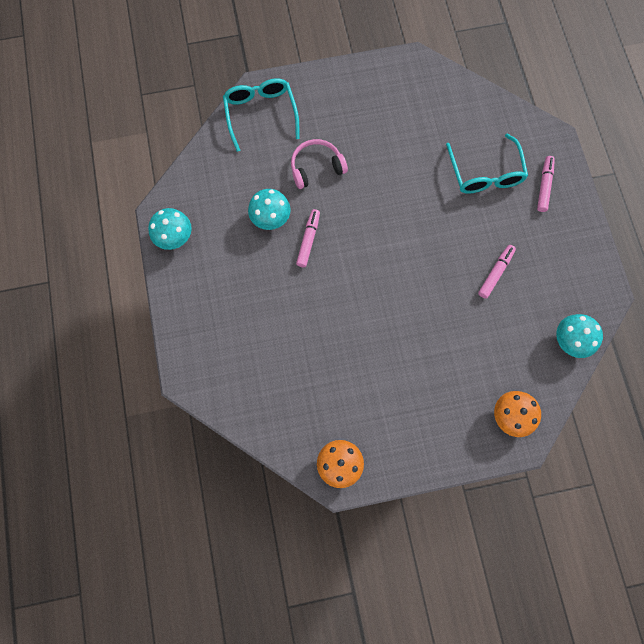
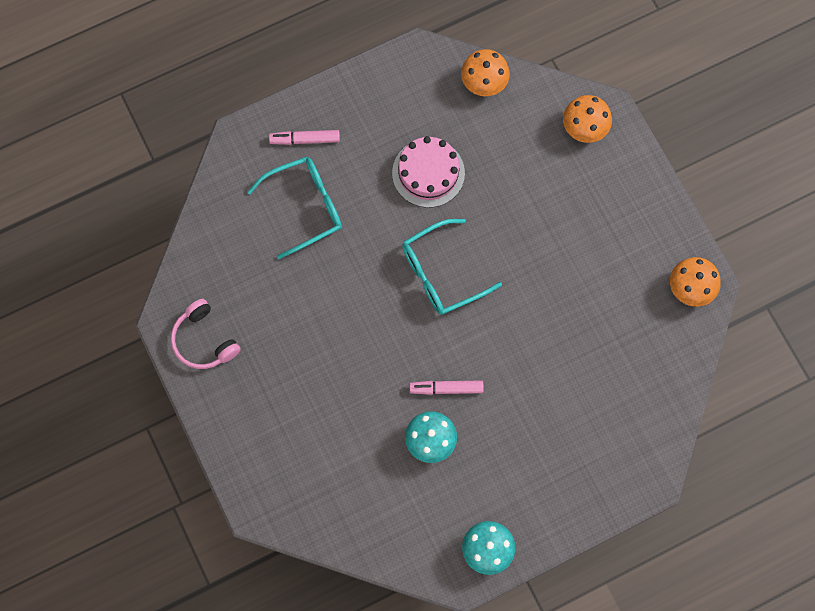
camera: 105 degrees left, 0 degrees up
turquoise glasses [223,78,300,152] -> turquoise glasses moved to [402,219,502,315]
pink headphones [291,139,348,189] -> pink headphones moved to [171,299,241,369]
pink marker [478,245,516,299] -> pink cake [392,136,465,208]
turquoise mushroom [556,314,603,358] -> orange mushroom [461,49,510,96]

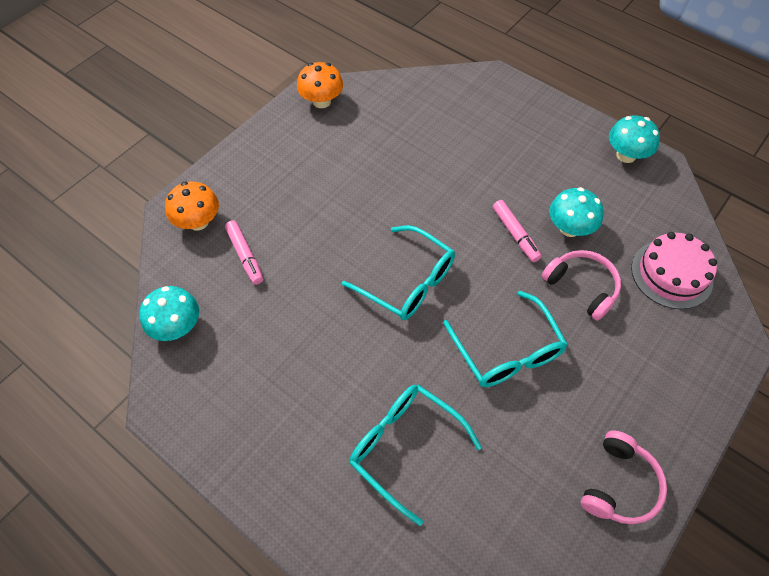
camera: 115 degrees left, 15 degrees down
pink marker [269,130,340,145] -> pink marker moved to [225,221,263,285]
pink cake [392,136,465,208] -> pink cake moved to [631,232,717,309]
orange mushroom [461,49,510,96] -> turquoise mushroom [139,286,199,341]
none -> turquoise glasses [443,291,568,387]
none -> pink headphones [542,250,621,321]

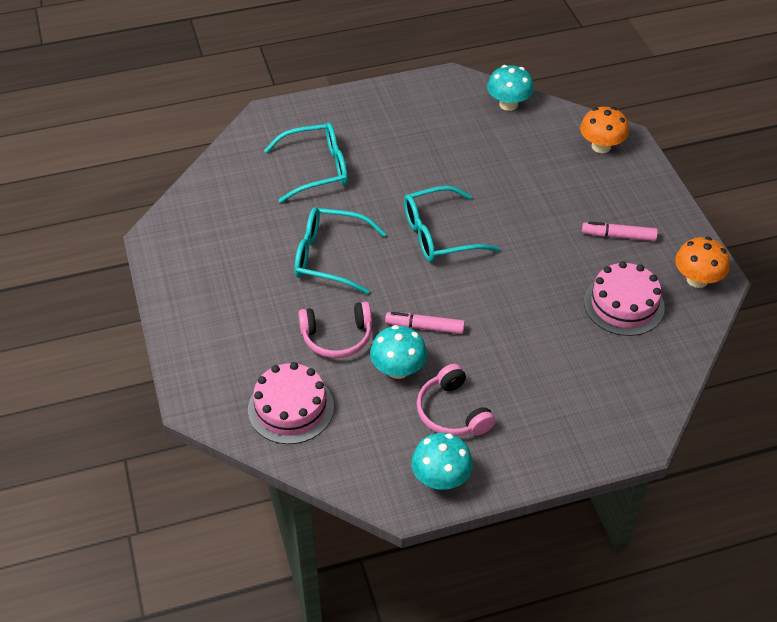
camera: 125 degrees right, 10 degrees down
pink marker [225,221,263,285] -> pink marker moved to [582,222,658,241]
pink headphones [581,430,667,524] -> pink headphones moved to [417,364,496,436]
none -> pink cake [584,261,665,336]

